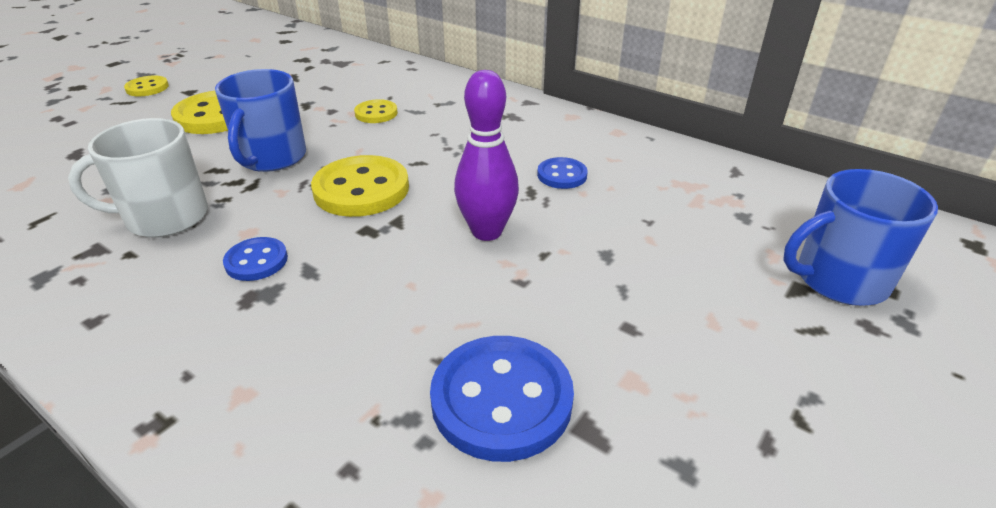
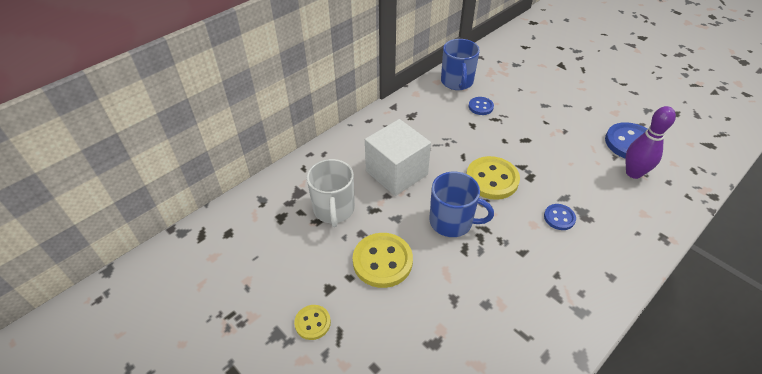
camera: 80 degrees left, 10 degrees up
white mug [68,118,208,238] -> white mug moved to [307,159,355,227]
yellow button [354,99,398,123] -> white cube [365,119,431,196]
purple bowling pin [454,70,519,241] -> purple bowling pin moved to [625,106,676,179]
blue mug [783,169,938,306] -> blue mug moved to [441,39,480,90]

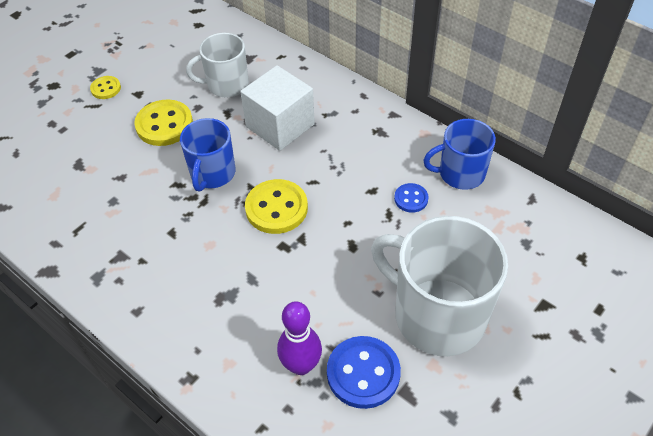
camera: 85 degrees right, 5 degrees up
blue button [544,204,576,230] -> none
none -> white mug [371,216,508,356]

